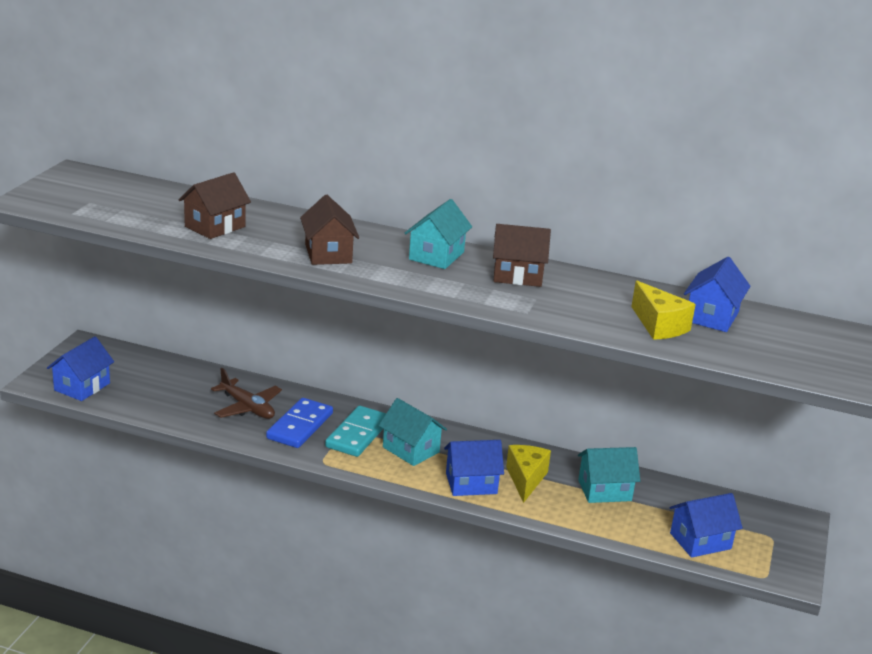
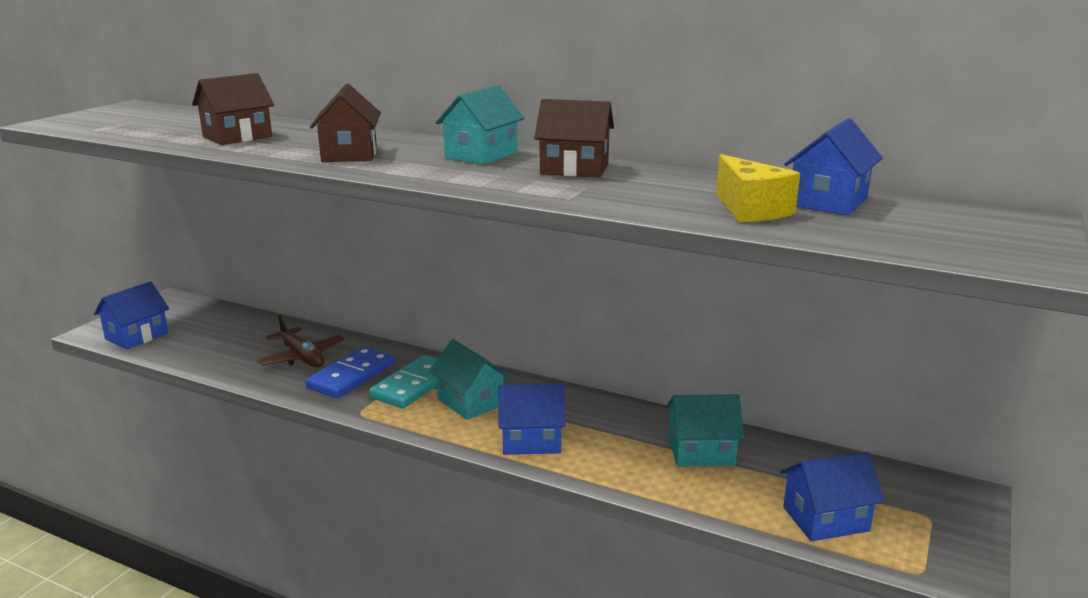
camera: 10 degrees right, 5 degrees down
yellow cheese [506,445,551,503] -> none

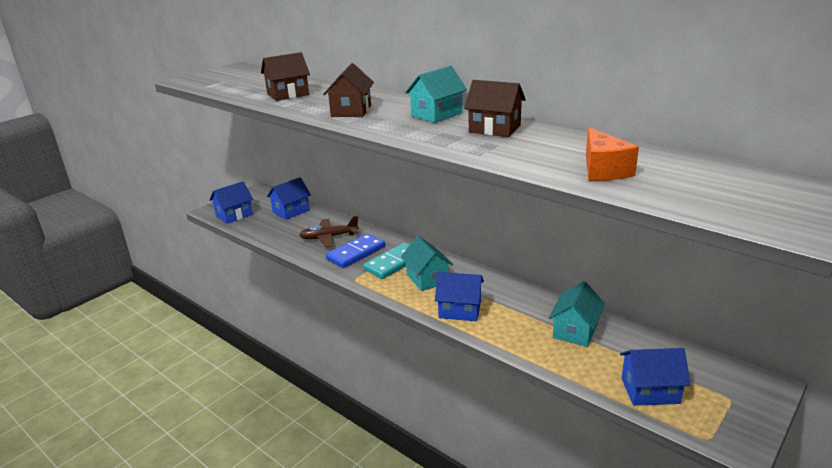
camera: 15 degrees right, 5 degrees up
brown plane [257,314,345,368] -> brown plane turned 105 degrees clockwise [299,216,359,247]
turquoise house [666,394,744,467] -> turquoise house turned 75 degrees counterclockwise [549,281,605,347]
yellow cheese [716,154,800,222] -> orange cheese [586,127,639,181]
blue house [784,118,883,216] -> blue house moved to [267,177,311,220]

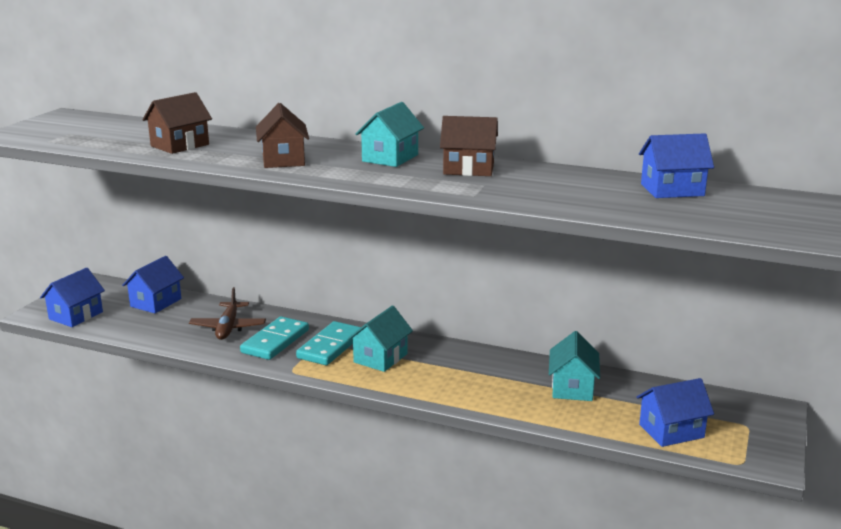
camera: 20 degrees left, 5 degrees down
brown plane [299,216,359,247] -> brown plane turned 60 degrees counterclockwise [189,287,266,340]
blue domino [326,234,385,268] -> turquoise domino [240,316,309,360]
turquoise house [401,236,453,291] -> turquoise house turned 75 degrees clockwise [347,306,413,372]
blue house [435,272,484,321] -> blue house moved to [639,133,714,198]
orange cheese [586,127,639,181] -> none

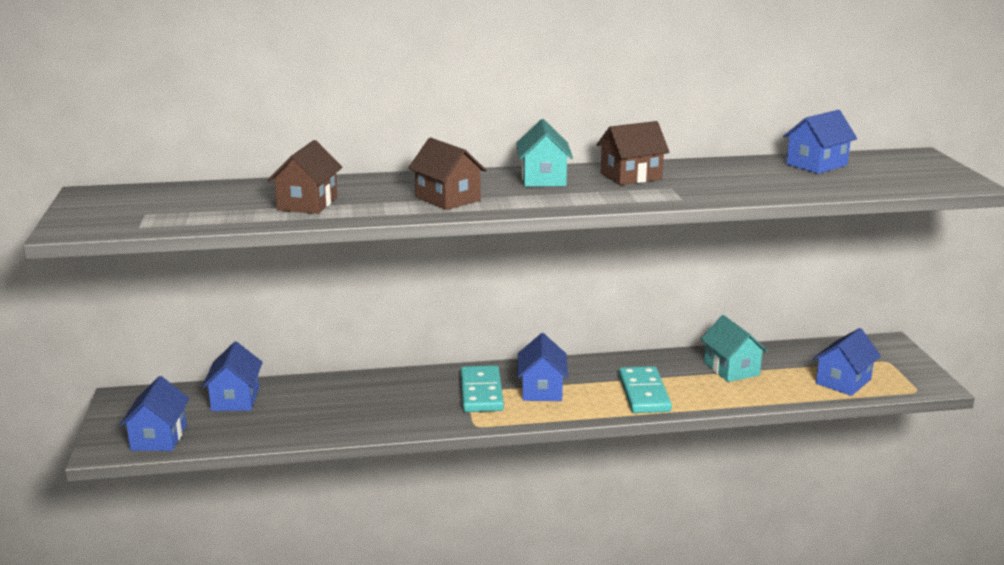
camera: 30 degrees left, 0 degrees up
brown plane [189,287,266,340] -> none
turquoise domino [240,316,309,360] -> turquoise domino moved to [619,366,672,413]
turquoise house [347,306,413,372] -> blue house [517,333,568,401]

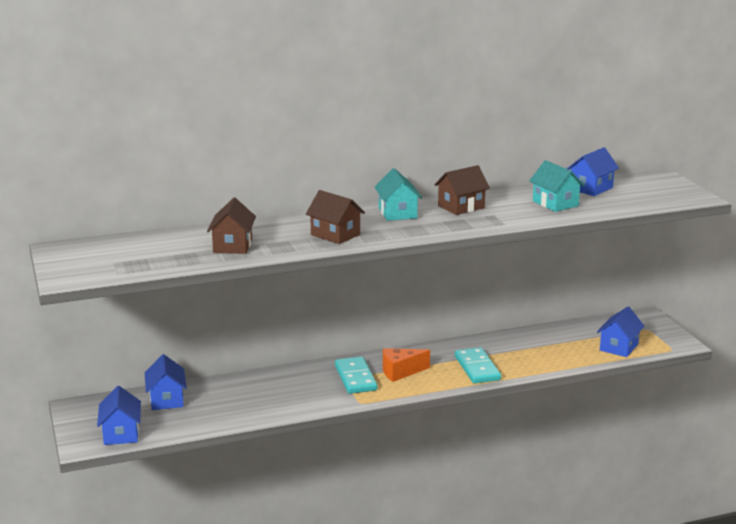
camera: 10 degrees left, 0 degrees up
blue house [517,333,568,401] -> orange cheese [383,348,430,382]
turquoise house [701,315,768,382] -> turquoise house moved to [529,160,585,212]

